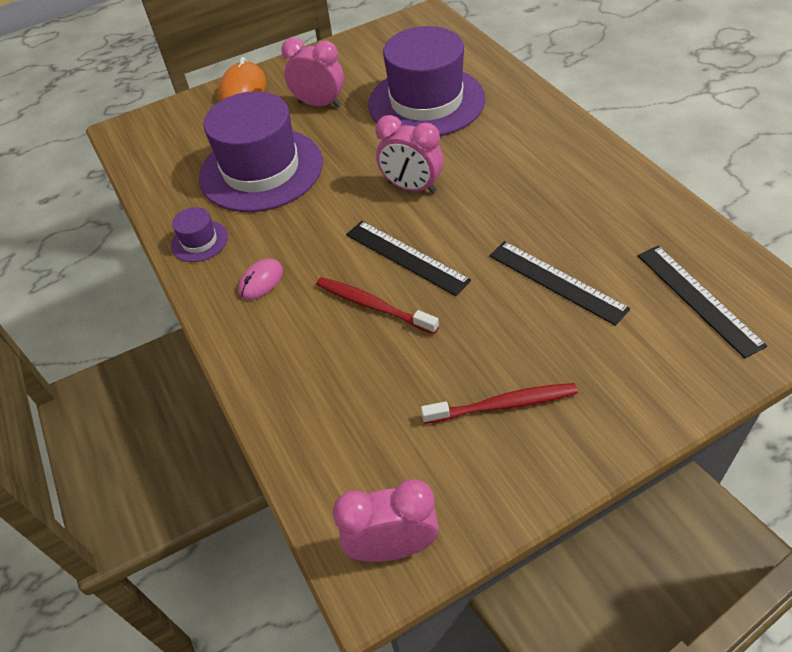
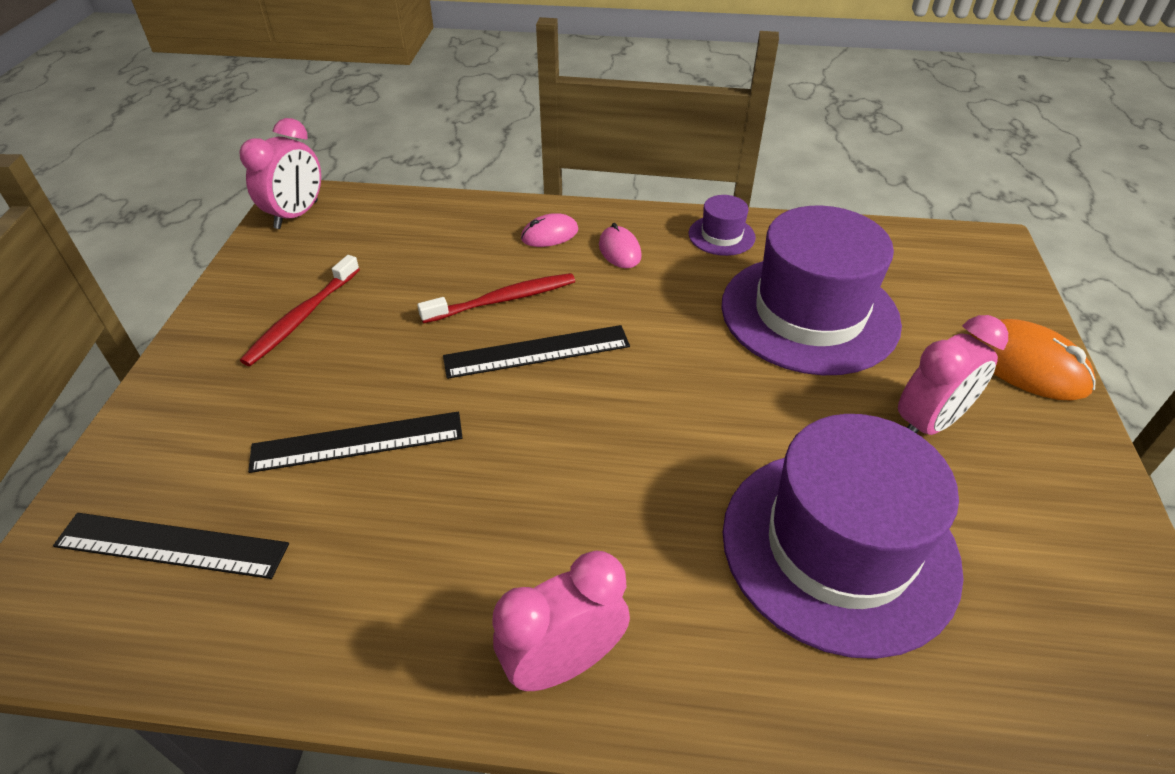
camera: 120 degrees right, 5 degrees down
pink clock [376,115,443,194] -> pink clock moved to [492,551,630,691]
none -> pink mouse [521,213,578,247]

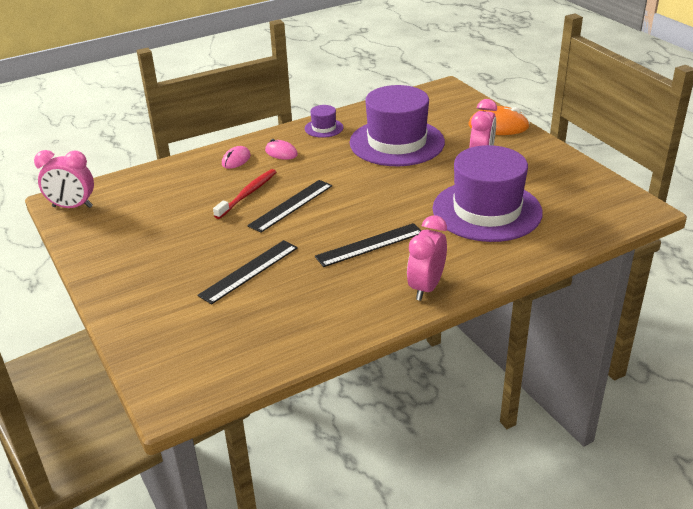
camera: 35 degrees left, 10 degrees down
black ruler [53,513,289,579] -> black ruler moved to [315,223,421,267]
pink clock [239,118,321,229] -> pink clock turned 105 degrees clockwise [34,150,94,208]
red toothbrush [240,255,360,366] -> none

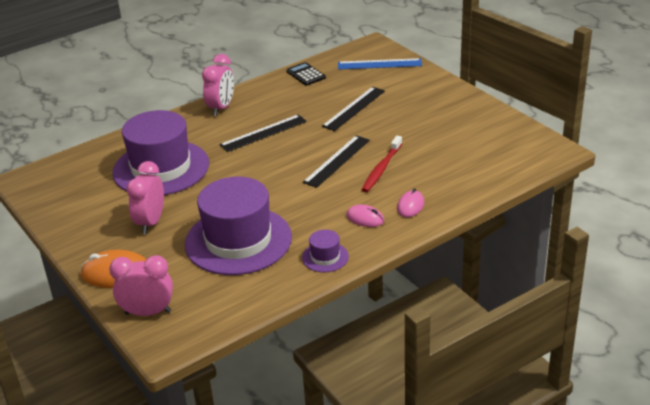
camera: 175 degrees right, 0 degrees up
pink clock [34,150,94,208] -> pink clock moved to [109,255,173,316]
none -> black calculator [286,62,326,85]
none -> blue ruler [338,58,422,70]

